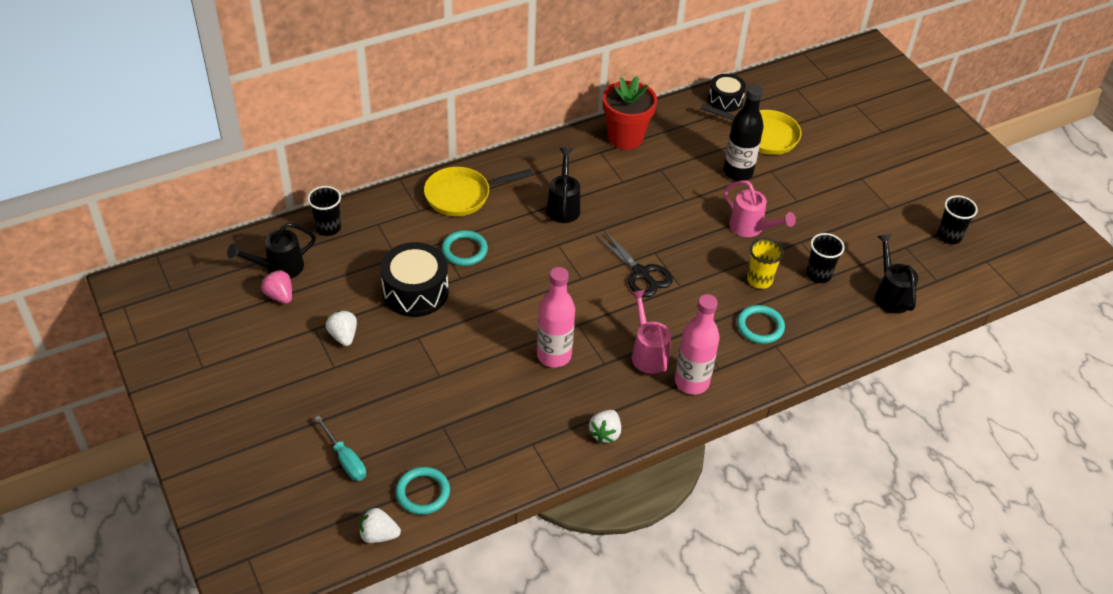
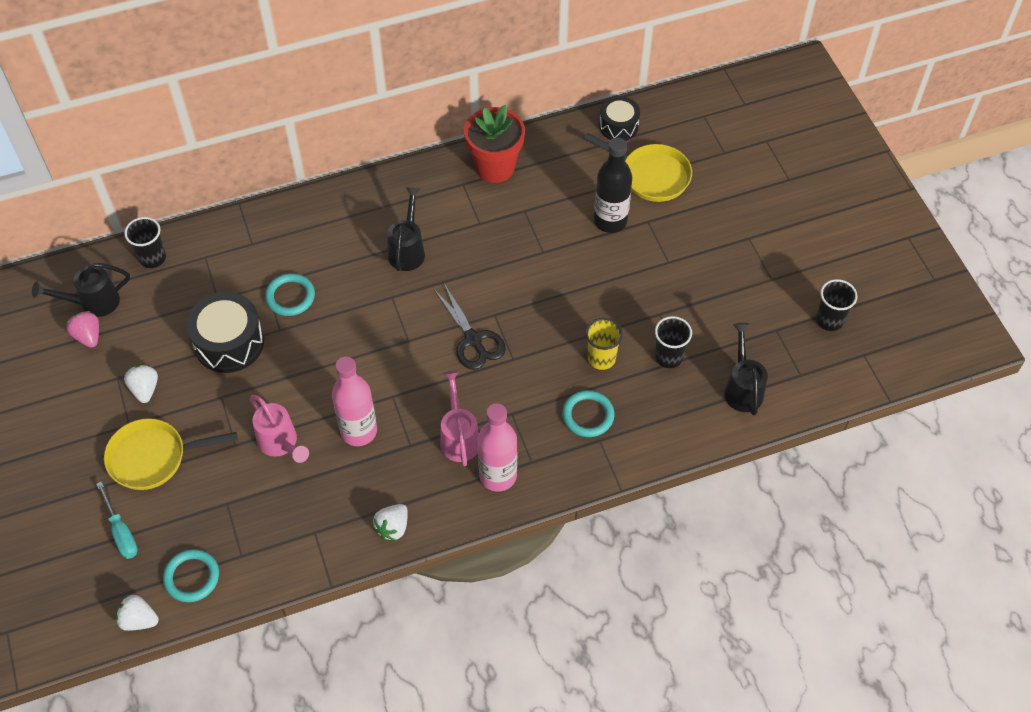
camera: 10 degrees right, 10 degrees up
yellow pan [424,167,533,216] -> yellow pan moved to [104,418,237,490]
pink watering can [724,180,796,237] -> pink watering can moved to [250,395,309,463]

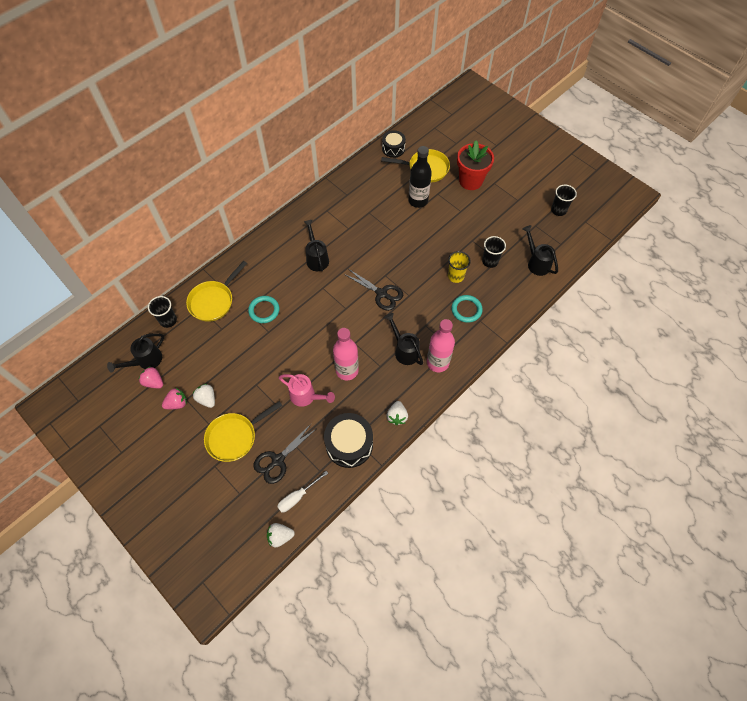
camera: 25 degrees left, 5 degrees up
turquoise screwdriver [96,482,138,559] -> none
turquoise ring [163,549,219,602] -> white screwdriver [277,471,328,512]
black drum [186,292,264,373] -> black drum moved to [324,413,373,468]
pink watering can [440,371,479,466] -> black watering can [384,313,423,365]
red flower pot [464,105,525,183] -> red flower pot moved to [457,140,494,190]
none -> pink strawberry [162,388,187,409]
none -> yellow pan [186,261,247,322]
none -> black scissors [253,423,317,484]

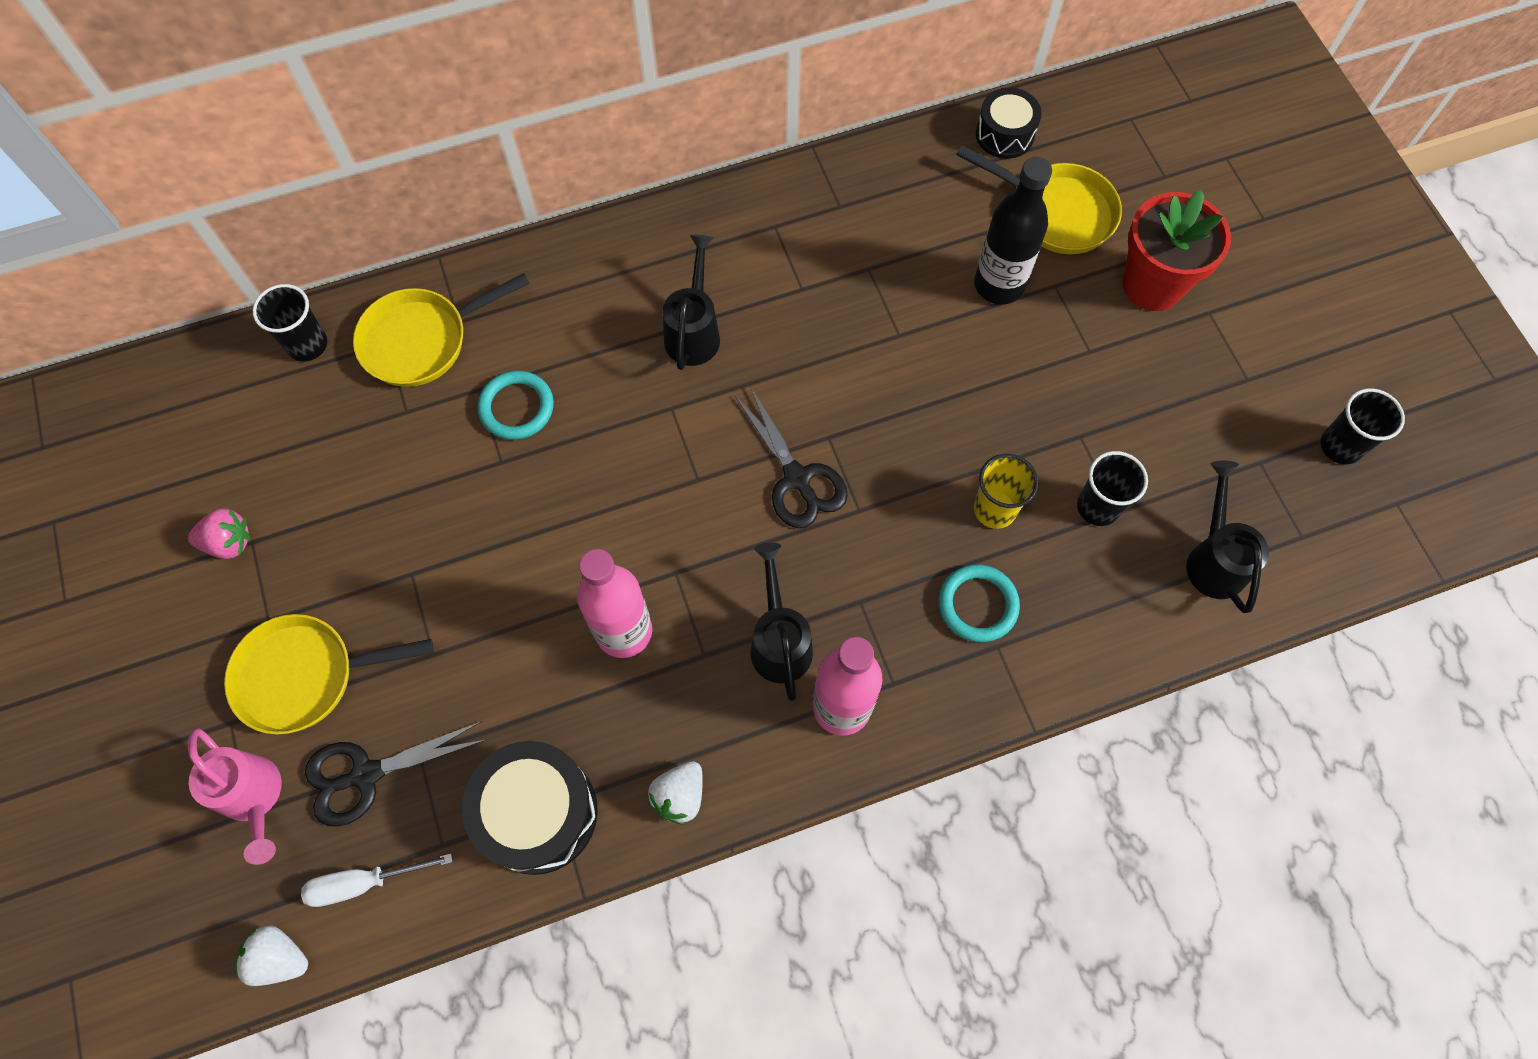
camera: 25 degrees right, 5 degrees up
black watering can [107,333,164,373] -> none
pink strawberry [139,367,163,388] -> none
white strawberry [193,384,215,408] -> none
pink watering can [278,374,335,407] -> pink watering can moved to [188,728,282,865]

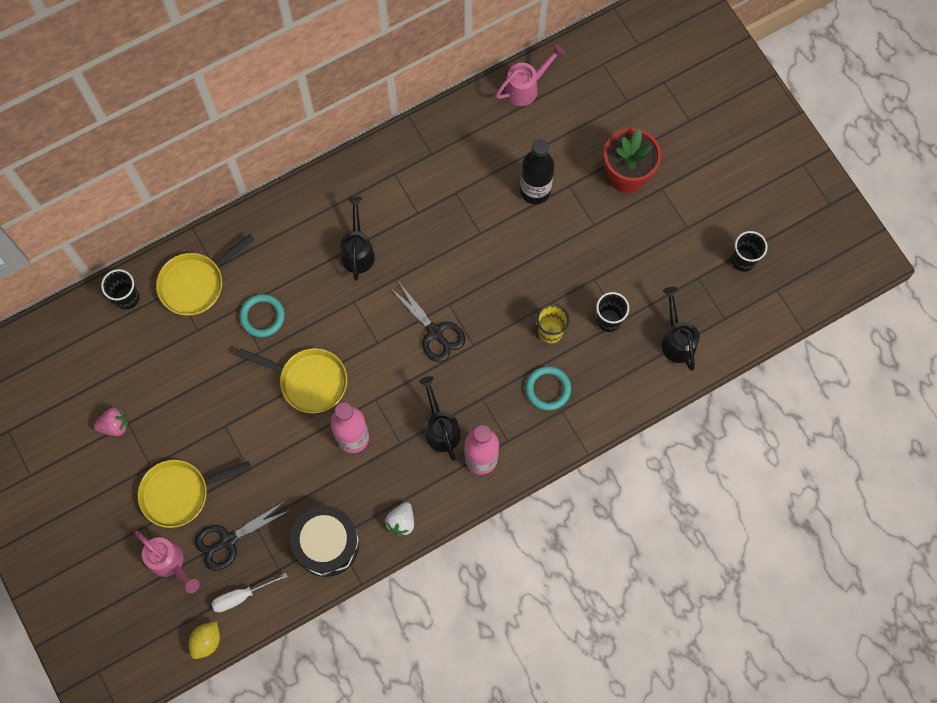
camera: 10 degrees left, 5 degrees up
white strawberry [235,925,308,986] -> yellow lemon [189,621,220,659]
yellow pan [956,145,1122,254] -> yellow pan moved to [237,348,347,413]
black drum [976,88,1042,159] -> pink watering can [495,44,565,106]

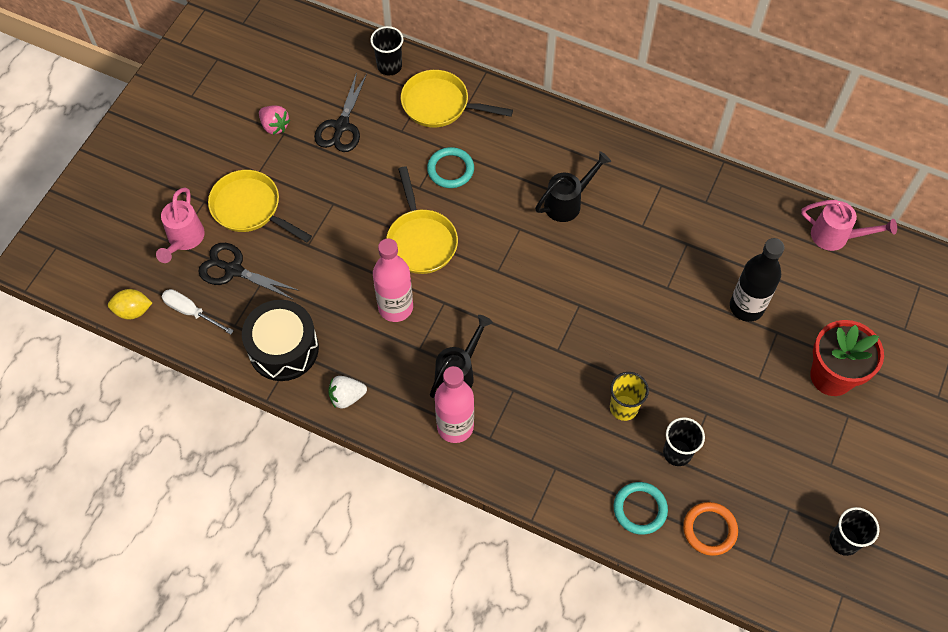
camera: 55 degrees right, 10 degrees down
black scissors [390,281,465,362] -> black scissors moved to [314,72,367,152]
turquoise ring [526,366,571,410] -> turquoise ring moved to [614,482,668,535]
black watering can [662,287,699,371] -> orange ring [683,502,738,556]

